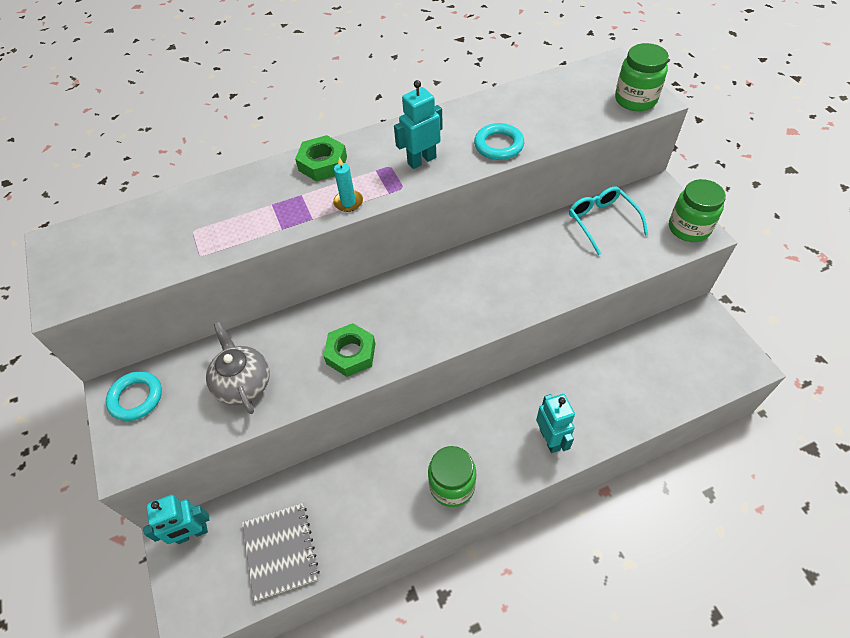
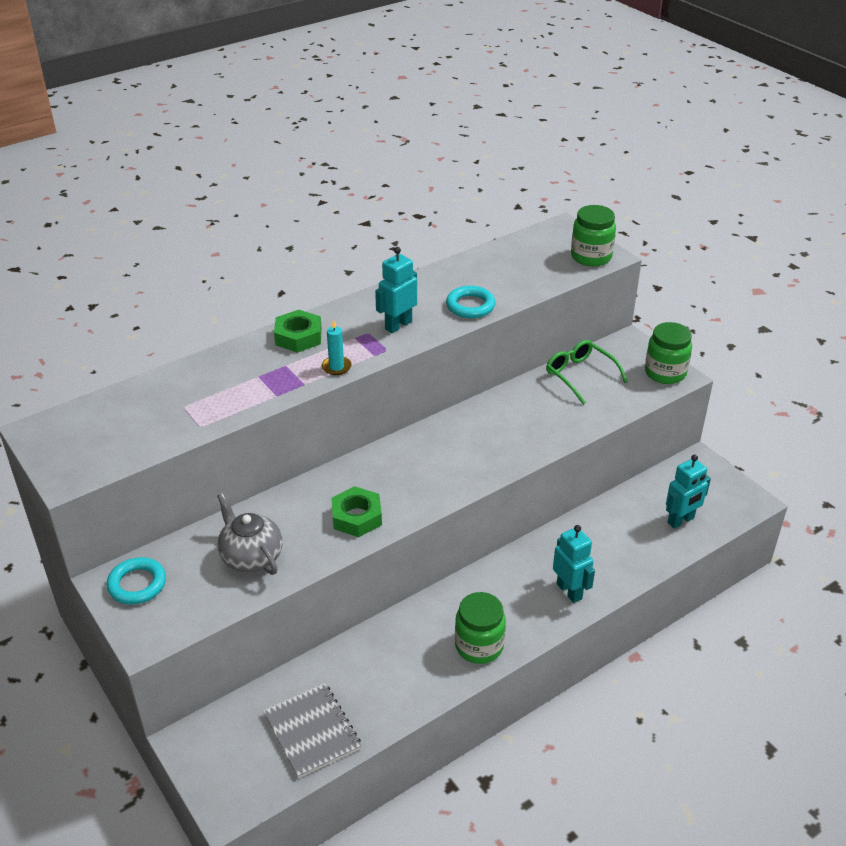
camera: 15 degrees left, 15 degrees down
turquoise robot [143,495,210,544] -> turquoise robot moved to [666,455,711,529]
turquoise glasses [569,187,648,255] -> green glasses [546,340,628,405]

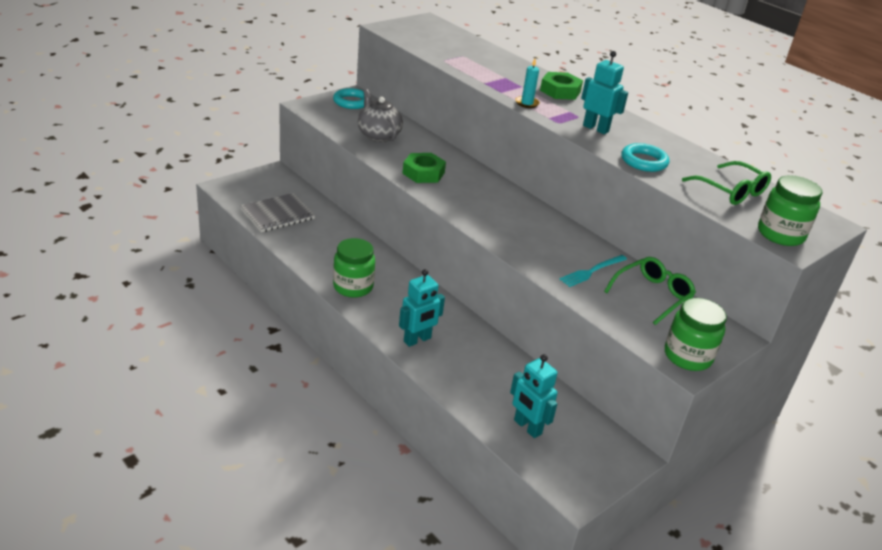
camera: 80 degrees right, 5 degrees down
grey teapot [217,493,283,575] -> grey teapot turned 75 degrees counterclockwise [357,89,403,142]
none -> turquoise fork [559,255,627,287]
none -> green glasses [682,161,771,205]

